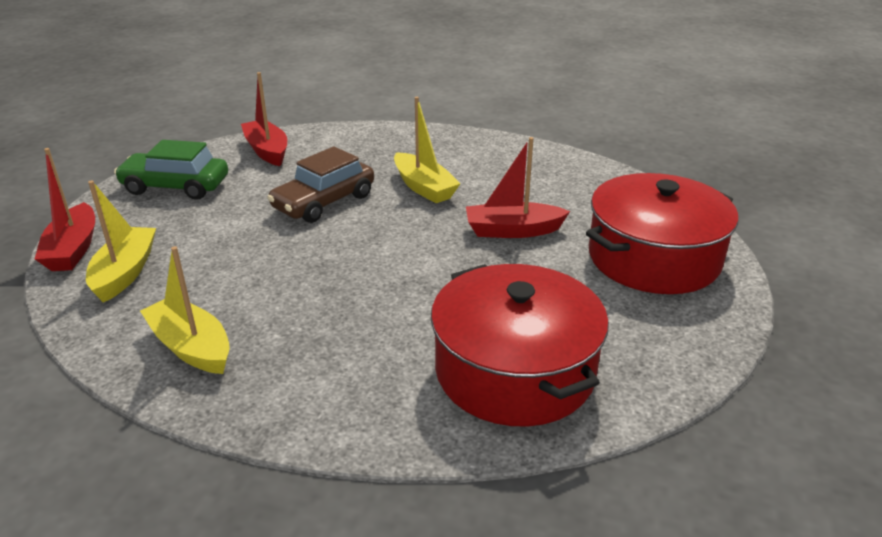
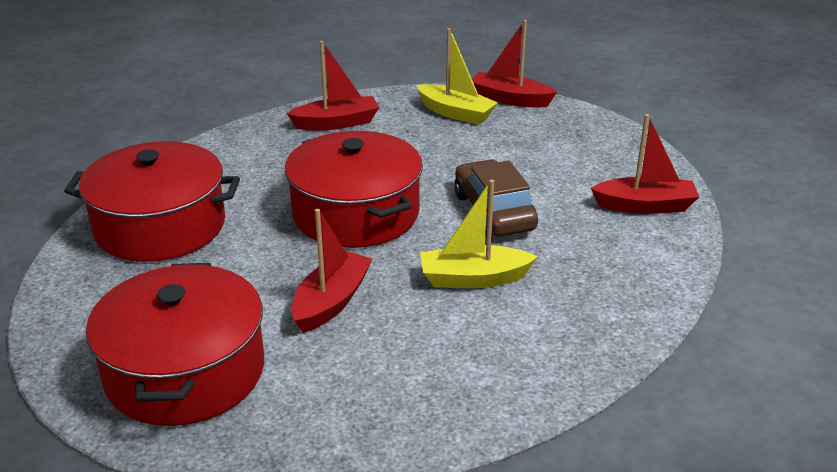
camera: 120 degrees right, 0 degrees up
green car [114,140,228,200] -> none
yellow boat [140,246,230,374] -> red boat [286,41,379,130]
none -> red pot [285,131,423,248]

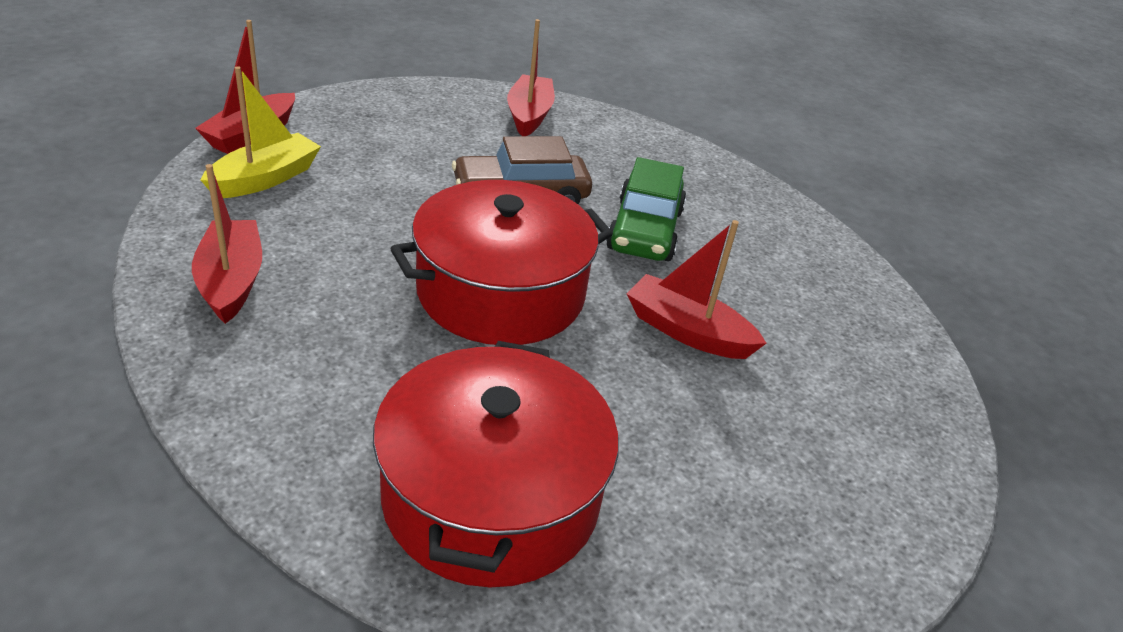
camera: 90 degrees left, 5 degrees up
red pot [86,263,264,426] -> none
yellow boat [420,179,538,288] -> green car [606,157,686,261]

